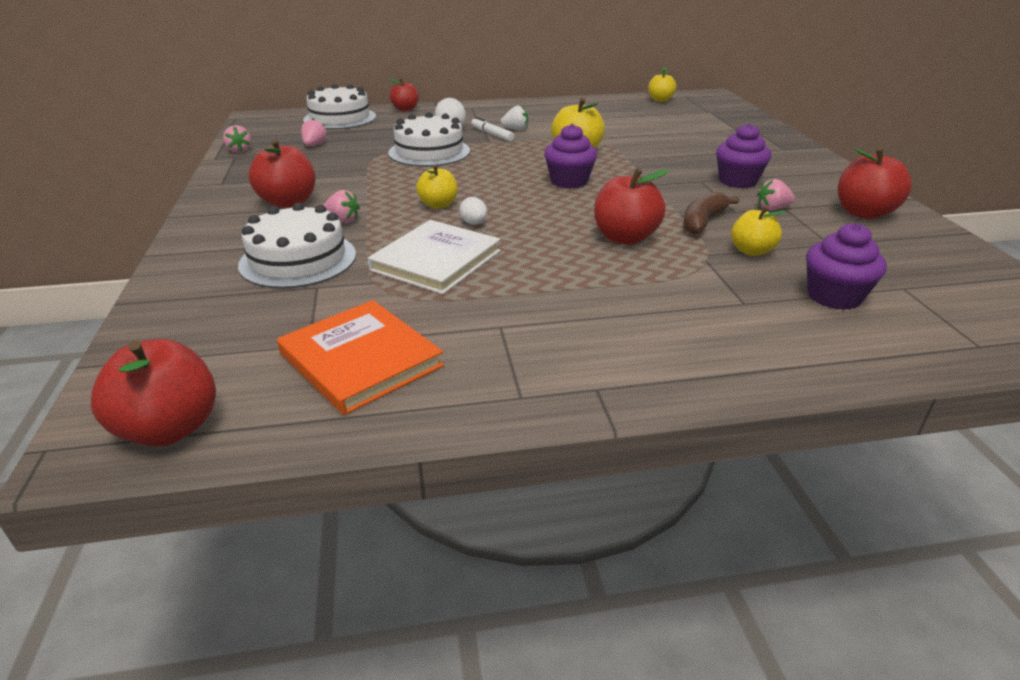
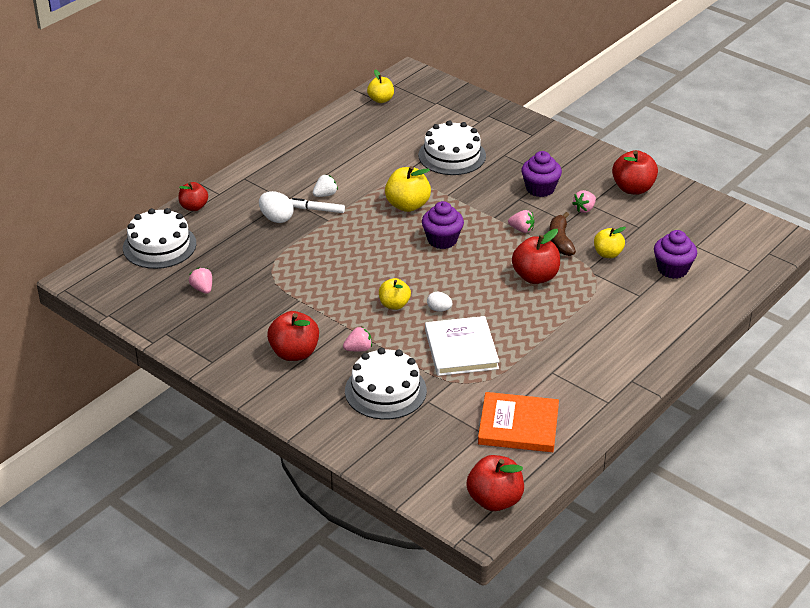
camera: 40 degrees left, 5 degrees up
pink strawberry [223,126,251,152] -> pink strawberry moved to [508,210,535,233]
white cake [389,112,470,167] -> white cake moved to [418,121,486,175]

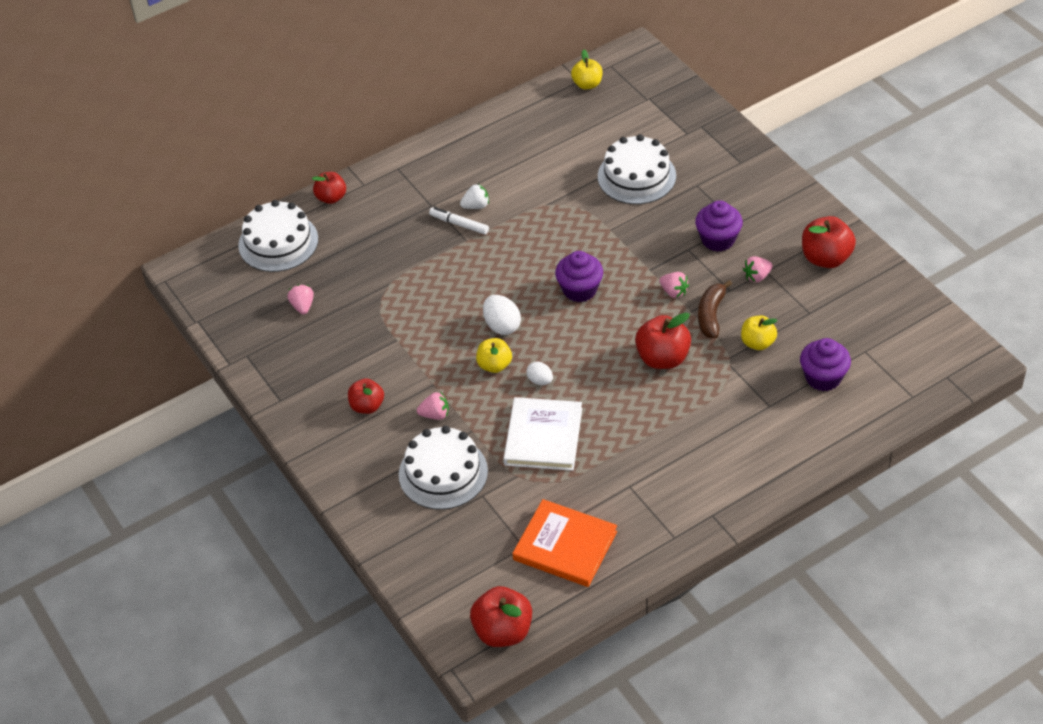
camera: 20 degrees right, 10 degrees up
white egg [259,191,293,223] -> white egg moved to [483,295,521,335]
red apple [267,311,319,361] -> red apple [348,378,384,414], size x0.65
yellow apple [385,166,431,212] -> none

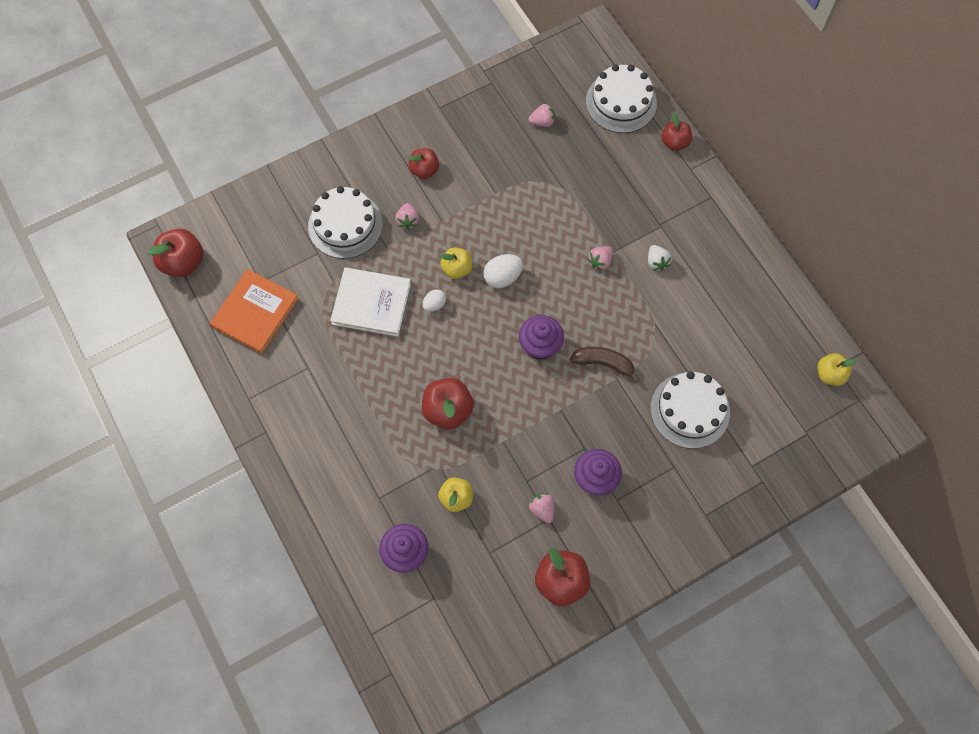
camera: 90 degrees right, 20 degrees up
white marker [429,207,489,235] -> none
pink strawberry [659,272,689,298] -> pink strawberry moved to [588,246,613,271]
brown banana [698,280,732,338] -> brown banana moved to [570,347,640,383]

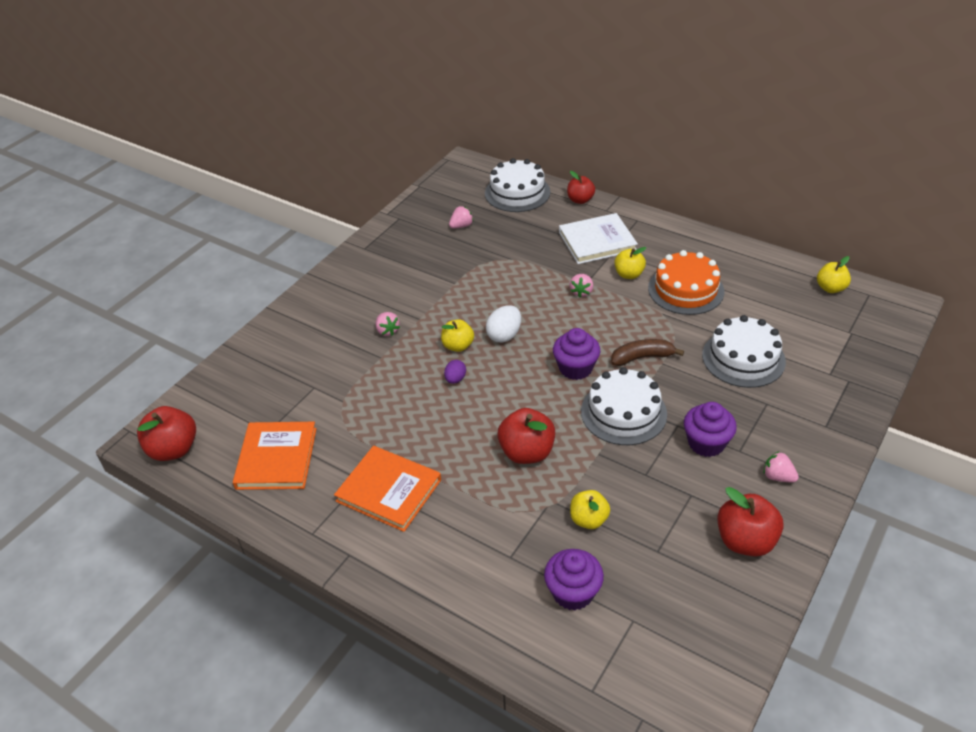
camera: 25 degrees left, 25 degrees down
white cake [308,186,383,259] -> white cake moved to [581,367,667,445]
white book [330,267,411,337] -> white book moved to [559,213,638,264]
red apple [408,148,439,179] -> none
white egg [423,289,446,312] -> purple egg [444,360,466,384]
pink strawberry [529,493,554,523] -> pink strawberry moved to [764,452,799,482]
white strawberry [648,245,672,271] -> yellow apple [615,247,646,279]
none -> orange book [334,446,441,532]
none -> orange cake [648,250,724,315]

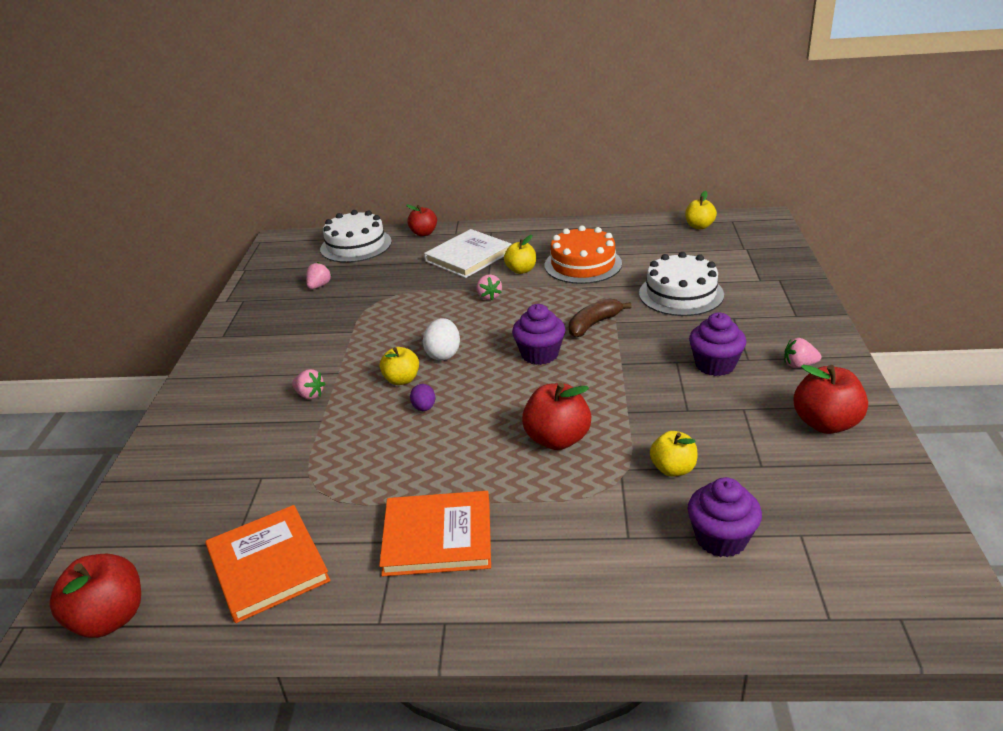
camera: 30 degrees left, 10 degrees down
white cake [581,367,667,445] -> none

